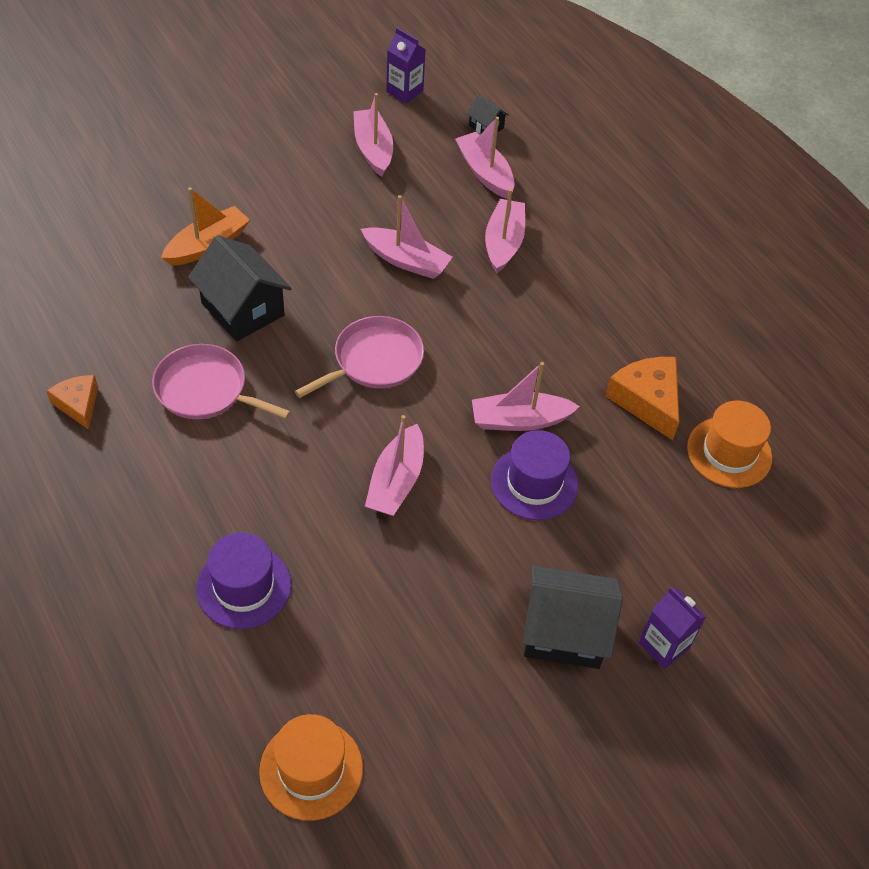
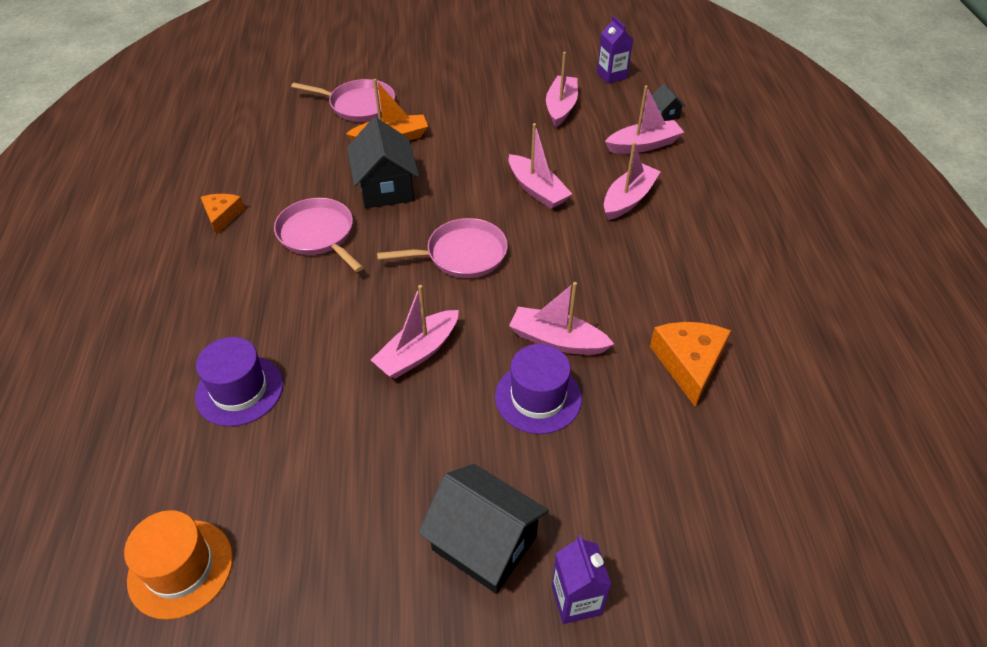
camera: 30 degrees right, 5 degrees down
pink boat [455,117,515,199] -> pink boat turned 75 degrees clockwise [605,85,684,154]
orange hat [687,401,772,488] -> none
none -> pink pan [291,79,395,122]

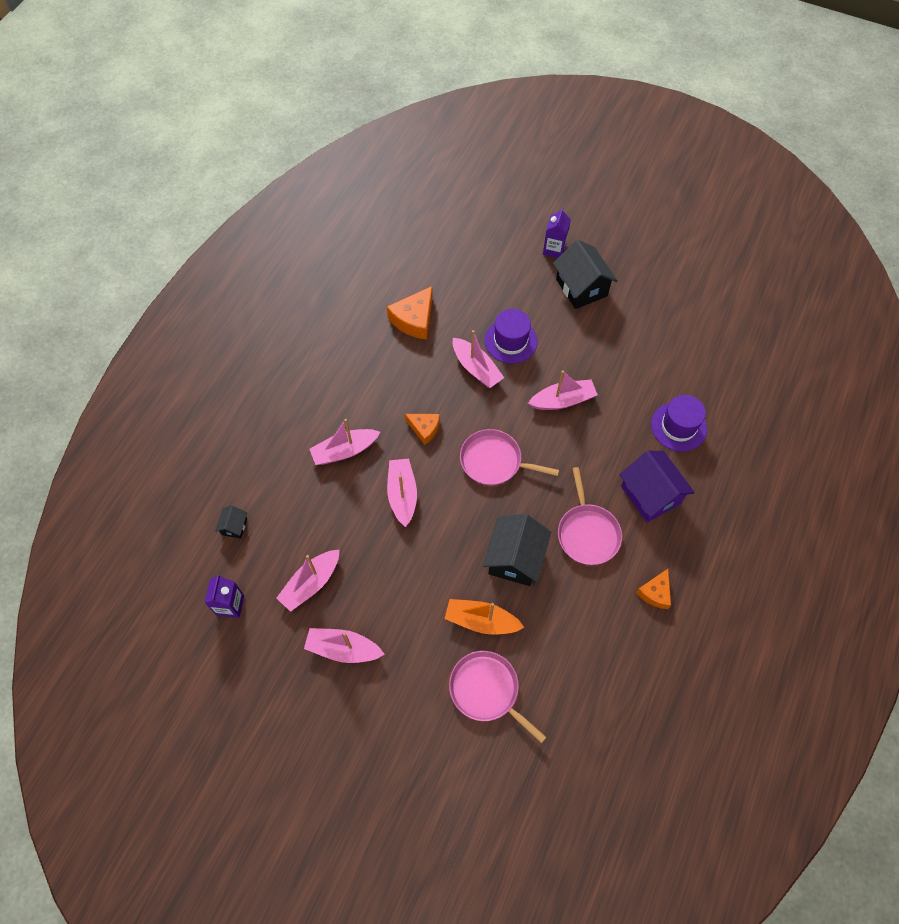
camera: 150 degrees left, 15 degrees up
orange hat [124,510,233,620] -> none
pink boat [605,85,684,154] -> pink boat moved to [304,628,385,663]
none -> orange cheese [405,414,440,445]
none -> purple house [619,451,695,523]

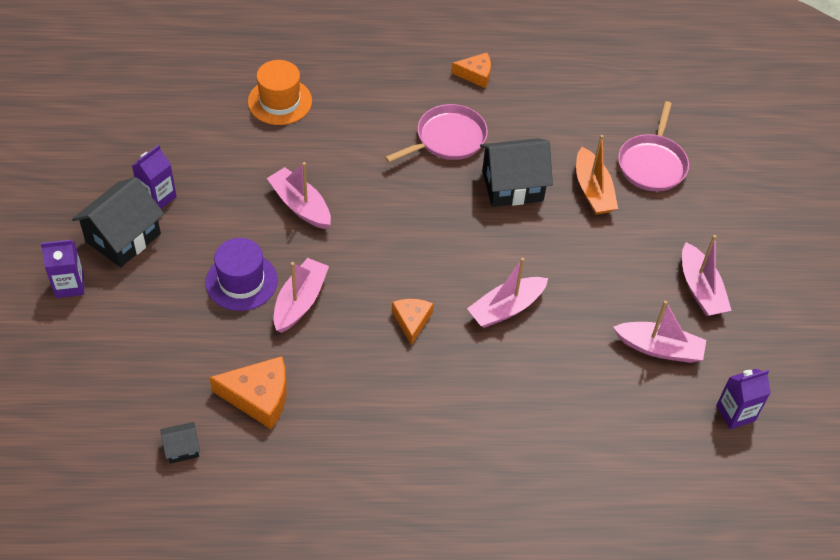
camera: 120 degrees left, 10 degrees down
black house [215,505,247,539] -> black house moved to [161,422,200,464]
pink boat [309,419,380,465] -> none
pink pan [460,429,559,485] -> none
purple house [619,451,695,523] -> none
purple hat [651,395,707,452] -> orange hat [248,60,312,125]
none -> purple carton [132,145,177,209]

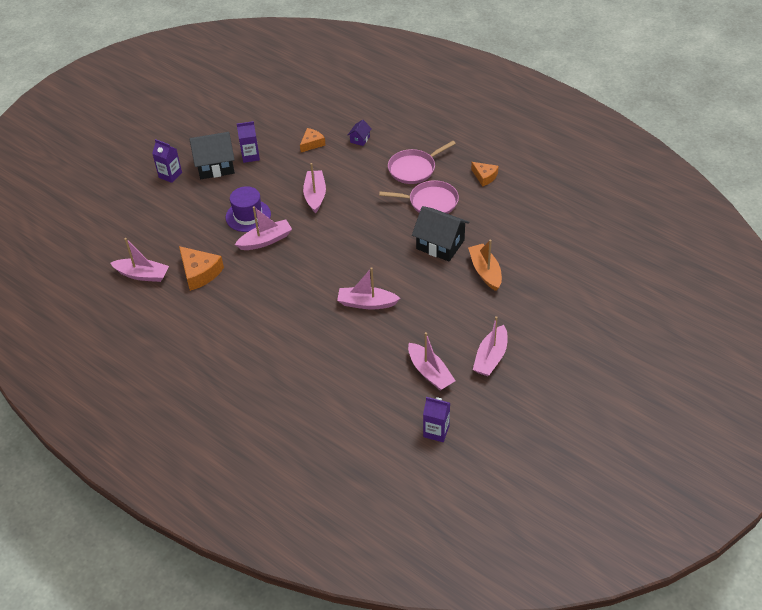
camera: 45 degrees right, 5 degrees down
black house [161,422,200,464] -> pink boat [110,238,169,282]
orange hat [248,60,312,125] -> purple house [348,120,372,146]
orange cheese [392,299,434,346] -> orange cheese moved to [300,128,326,152]
orange boat [576,135,618,215] -> orange boat turned 135 degrees clockwise [468,240,502,291]
pink pan [618,101,689,191] -> pink pan moved to [388,141,456,184]

